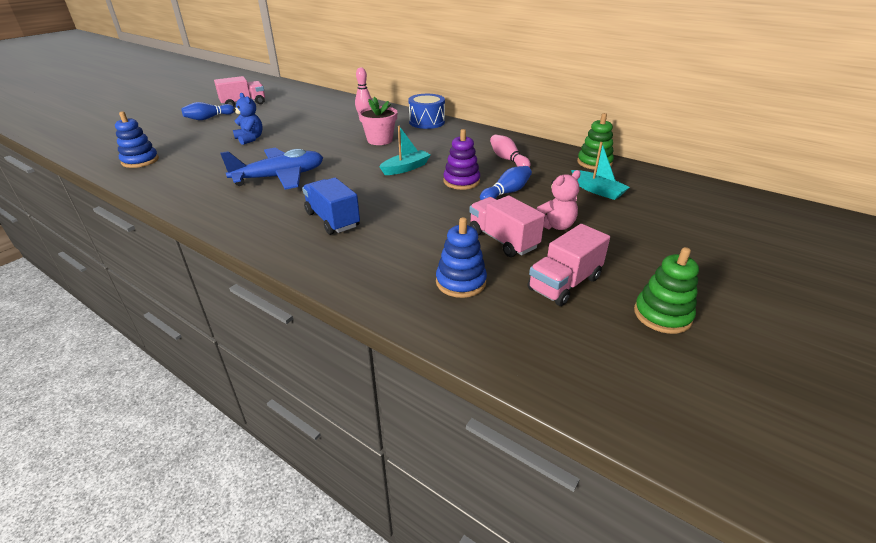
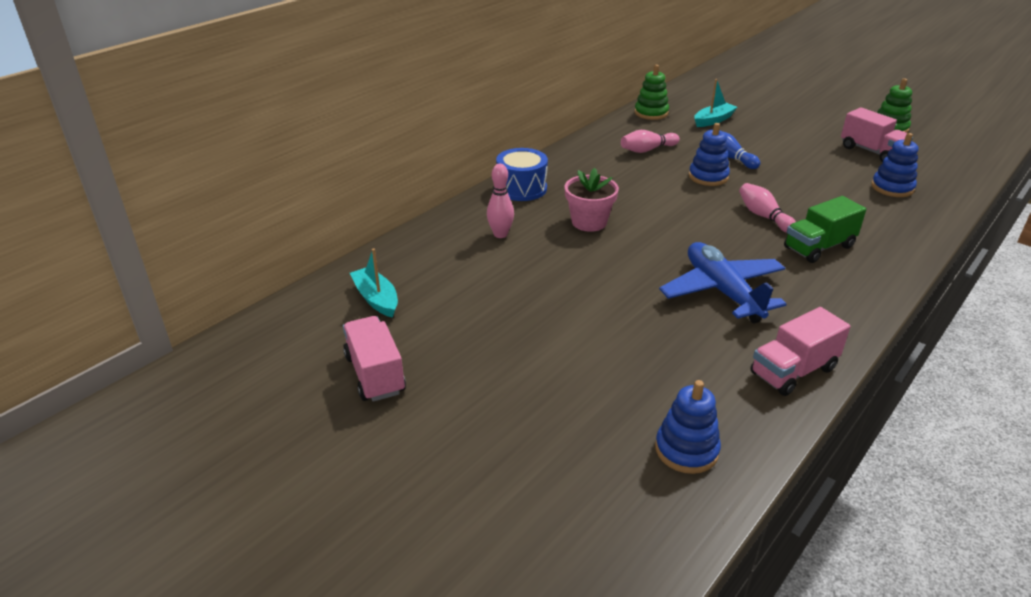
camera: 85 degrees left, 0 degrees up
blue bowling pin [181,102,235,120] -> none
blue teddy bear [233,93,263,145] -> none
blue truck [302,177,360,235] -> green truck [784,196,866,263]
turquoise boat [379,126,431,175] -> turquoise boat moved to [350,248,398,318]
purple stacking toy [443,129,480,190] -> blue stacking toy [689,123,730,186]
pink truck [469,196,545,257] -> pink truck moved to [750,307,851,396]
pink teddy bear [537,170,581,230] -> none
none -> pink bowling pin [739,183,796,233]

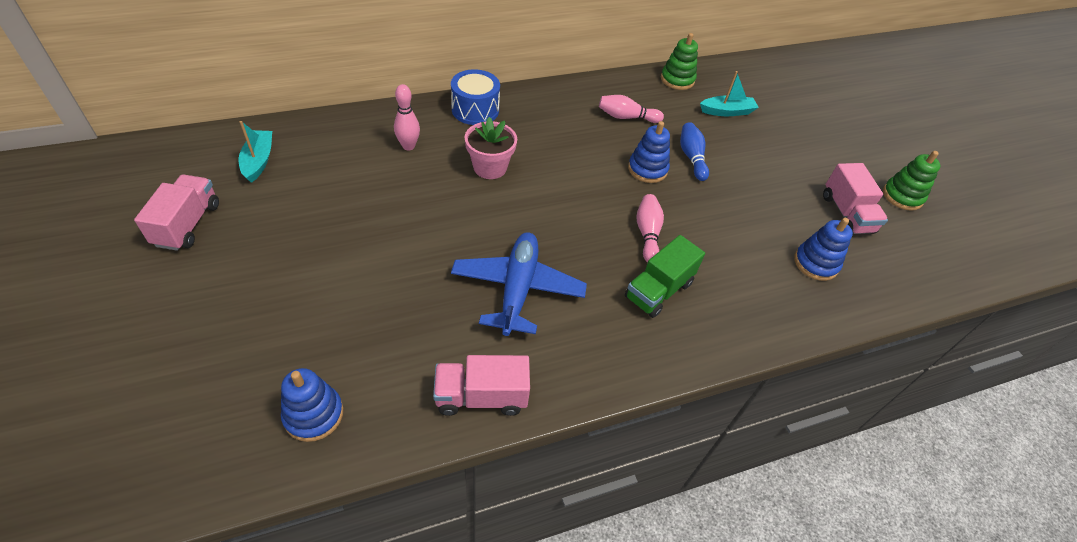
camera: 25 degrees right, 15 degrees up
green truck [784,196,866,263] -> green truck turned 45 degrees counterclockwise [625,235,705,318]

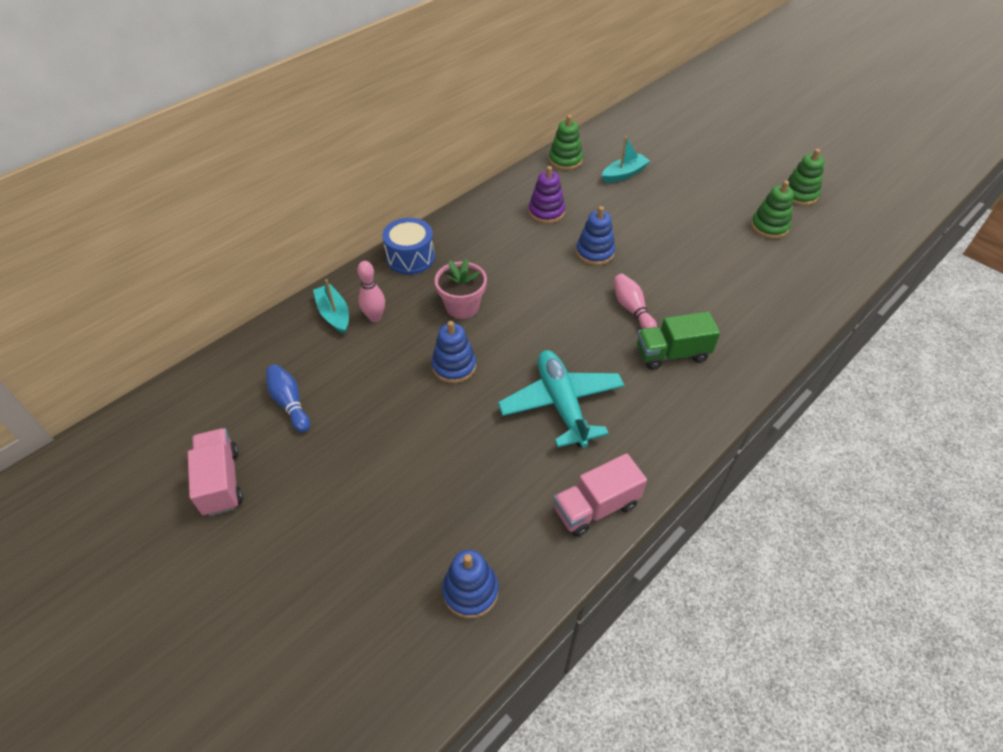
camera: 20 degrees left, 0 degrees up
turquoise boat [239,121,272,183] -> turquoise boat moved to [313,279,349,334]
blue plane [451,232,587,336] -> turquoise plane [498,350,625,448]
pink bowling pin [599,95,664,123] -> purple stacking toy [529,166,565,224]
green truck [625,235,705,318] -> green truck turned 60 degrees clockwise [637,312,720,370]
blue bowling pin [680,122,709,181] -> blue bowling pin moved to [266,364,310,433]
blue stacking toy [794,218,853,281] -> blue stacking toy moved to [432,321,476,383]
pink truck [823,163,888,234] -> green stacking toy [751,181,794,239]

